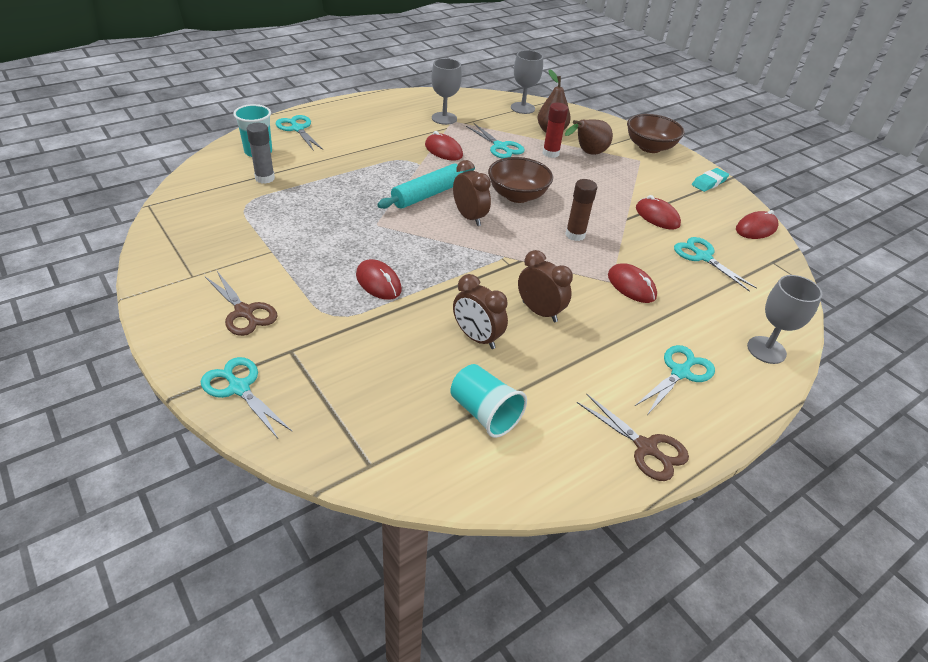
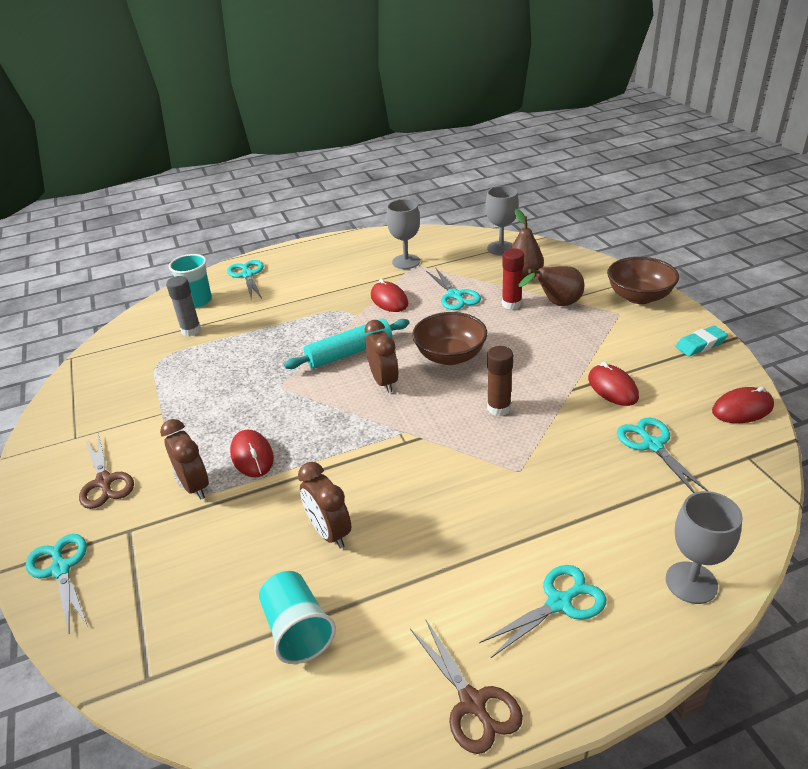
camera: 20 degrees right, 5 degrees down
brown clock [518,250,573,322] -> brown clock moved to [160,419,209,500]
red mouse [608,263,657,303] -> none

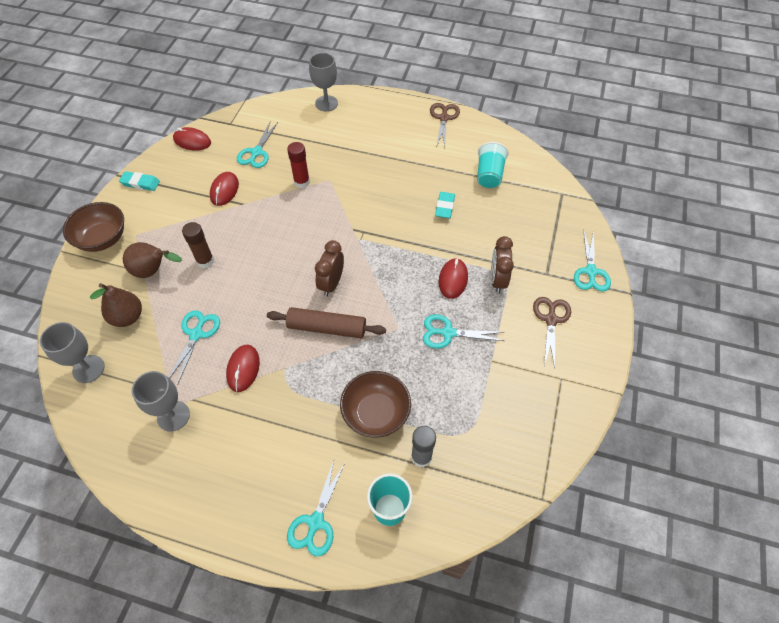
camera: 145 degrees left, 20 degrees up
turquoise rolling pin [284,319,409,369] -> brown rolling pin [267,307,386,338]
brown clock [298,462,351,549] -> turquoise eraser [435,192,455,218]
brown bowl [412,312,487,365] -> brown bowl moved to [340,371,411,438]
turquoise scissors [479,565,606,658] -> turquoise scissors moved to [423,315,505,349]
brown glue stick [487,346,513,416] -> brown glue stick moved to [182,222,214,268]
red glue stick [502,248,524,310] -> red glue stick moved to [287,142,310,188]

